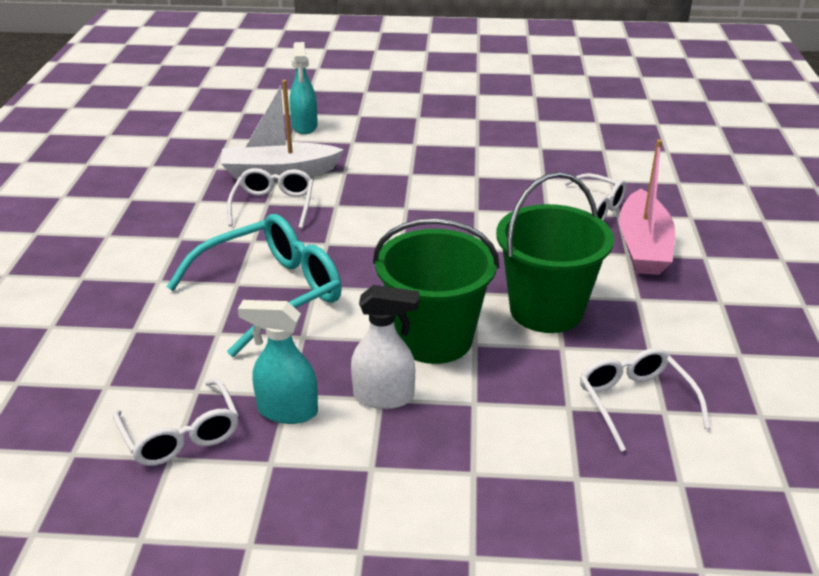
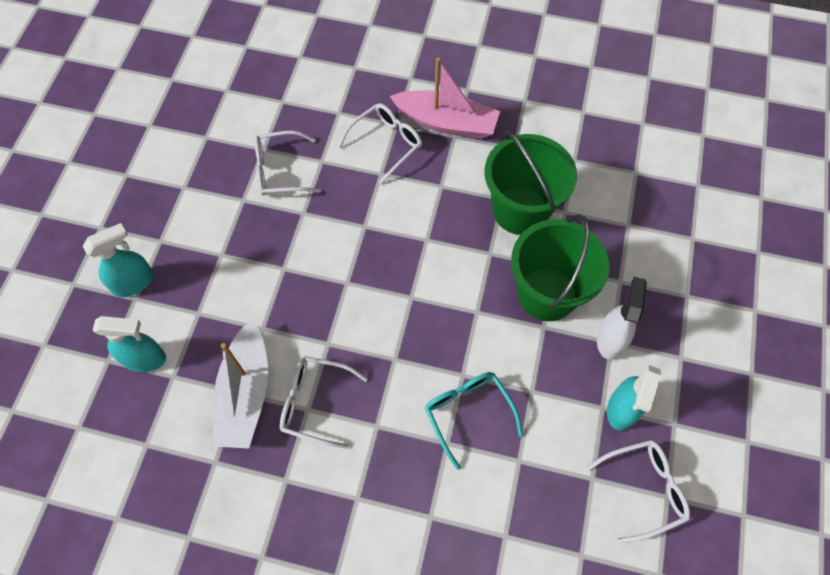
camera: 80 degrees left, 30 degrees up
turquoise glasses [166,214,342,357] -> turquoise glasses [425,372,523,470], size x0.62
white glasses [580,348,710,452] -> white glasses moved to [255,131,321,196]
none -> turquoise spray bottle [83,223,154,297]

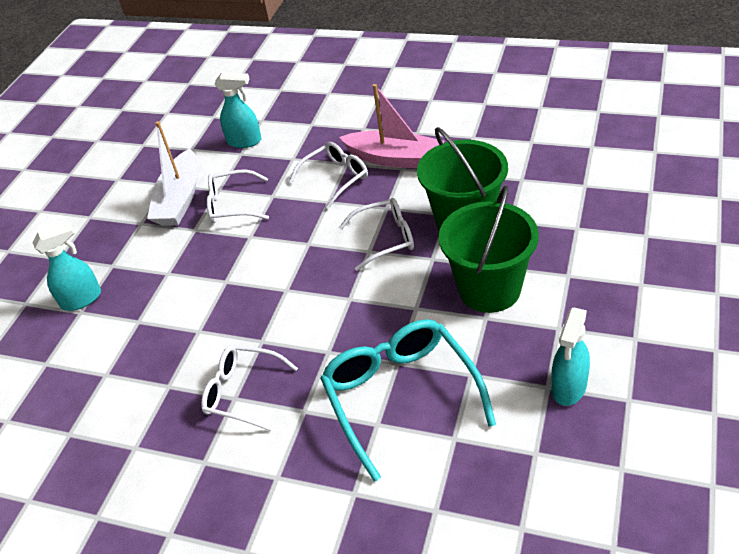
camera: 10 degrees right, 20 degrees down
turquoise spray bottle [93,316,166,372] -> turquoise spray bottle moved to [215,72,261,148]
white boat [213,320,268,449] -> white boat moved to [147,121,198,226]
turquoise glasses [425,372,523,470] -> turquoise glasses [320,319,496,482], size x1.62
white glasses [586,440,690,544] -> white glasses moved to [339,198,414,271]
white spray bottle [597,277,647,360] -> none

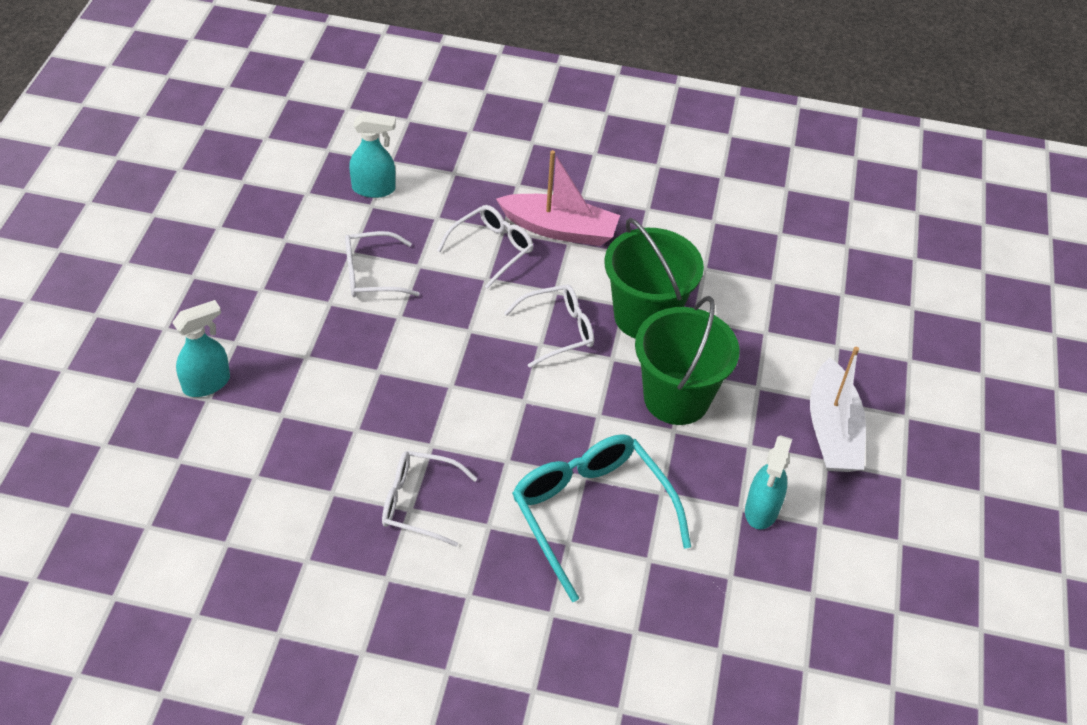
camera: 15 degrees left, 5 degrees up
white boat [147,121,198,226] -> white boat moved to [810,347,866,472]

